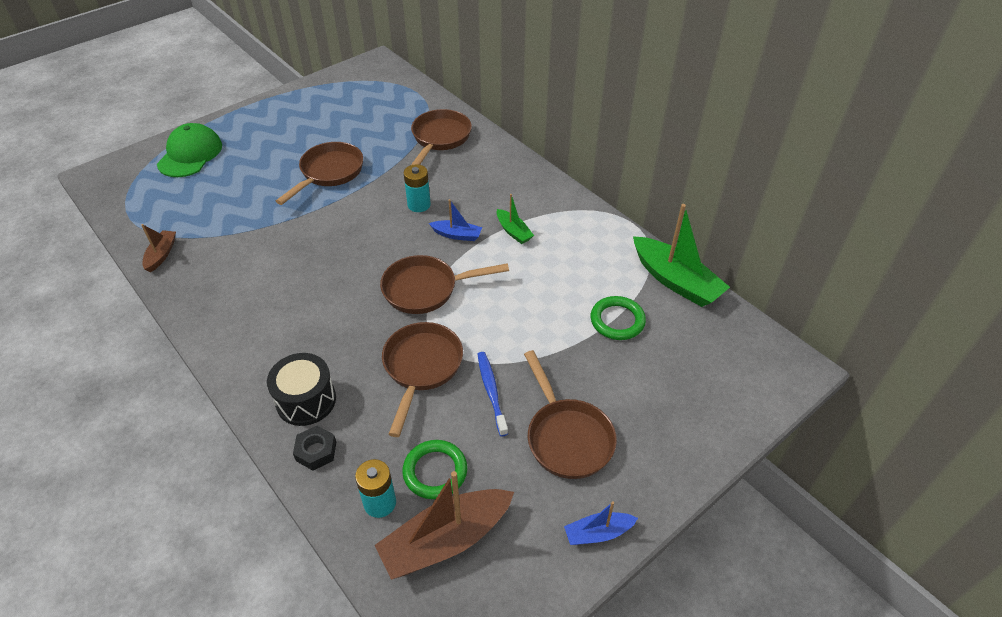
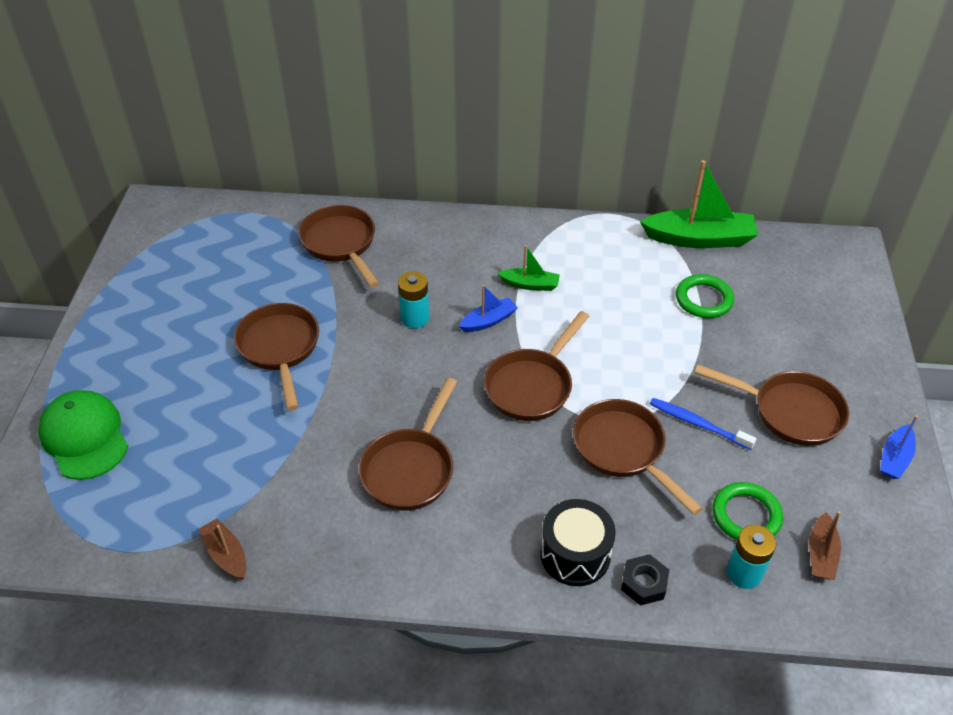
camera: 45 degrees left, 0 degrees up
brown boat [375,471,514,580] -> brown boat [809,511,841,580], size x0.52
none -> brown pan [359,378,457,511]

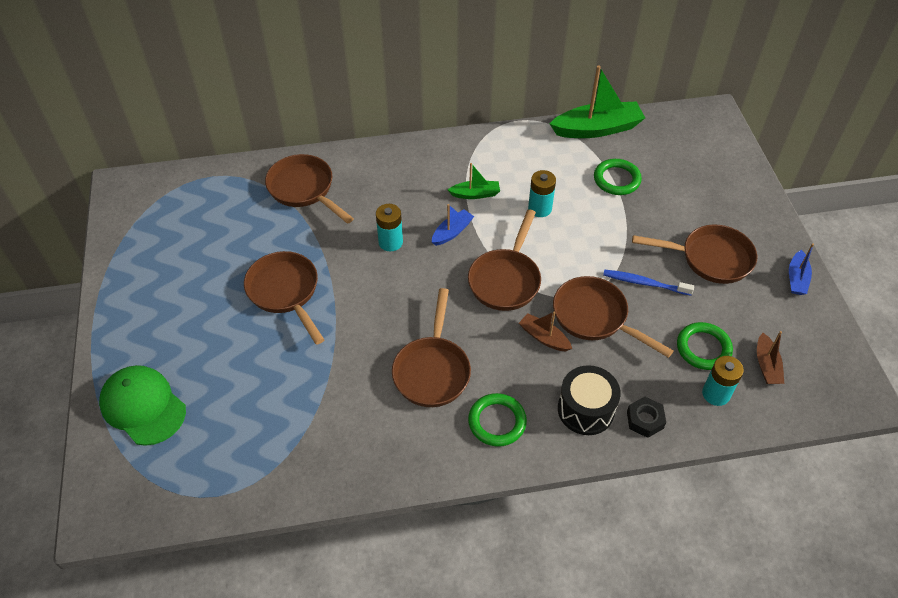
camera: 15 degrees left, 5 degrees up
brown boat [199,518,246,580] -> brown boat moved to [519,311,572,351]
none -> green ring [468,393,527,447]
none -> turquoise battery [528,170,556,217]

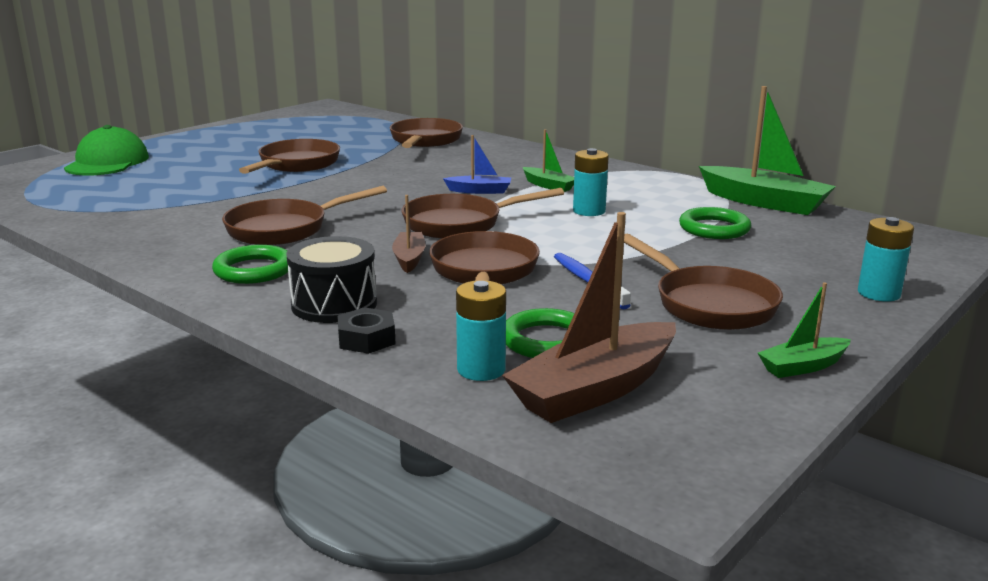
camera: 50 degrees right, 30 degrees down
turquoise battery [376,204,403,252] -> turquoise battery moved to [858,217,914,301]
brown boat [757,331,784,384] -> brown boat [502,212,676,423], size x1.94
blue boat [789,243,814,295] -> green boat [758,282,851,378]

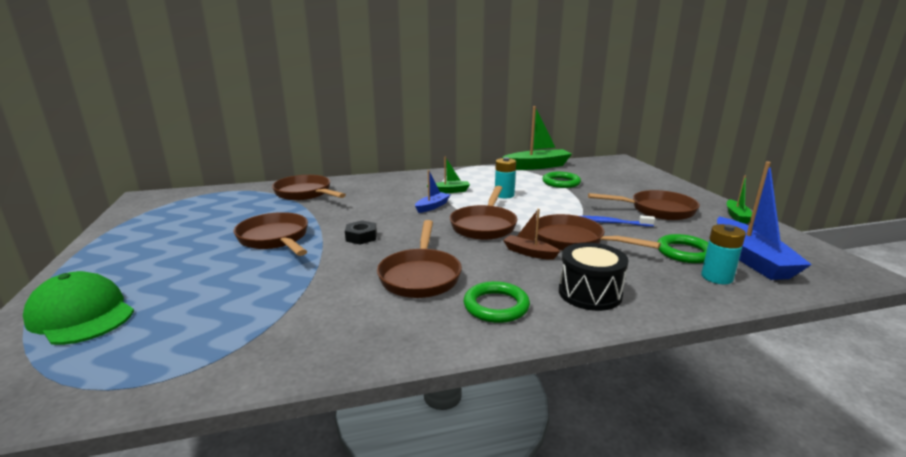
camera: 55 degrees left, 0 degrees up
black nut [337,307,396,354] -> black nut moved to [345,220,377,245]
brown boat [502,212,676,423] -> blue boat [717,162,812,280]
turquoise battery [858,217,914,301] -> none

